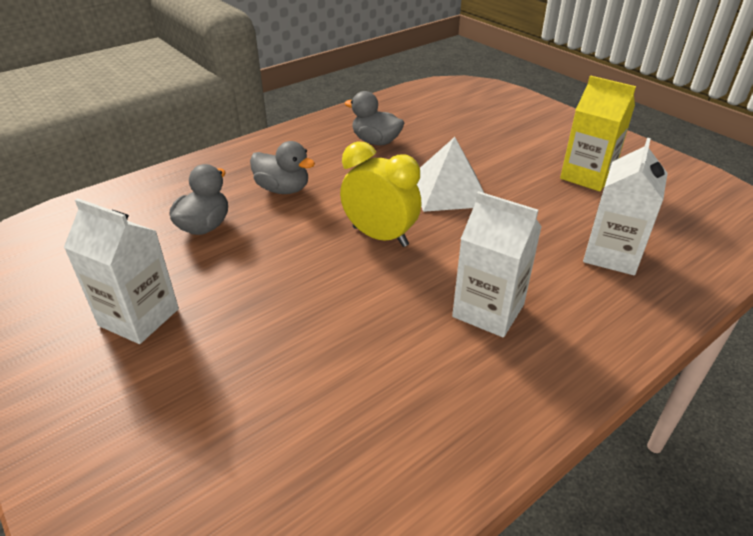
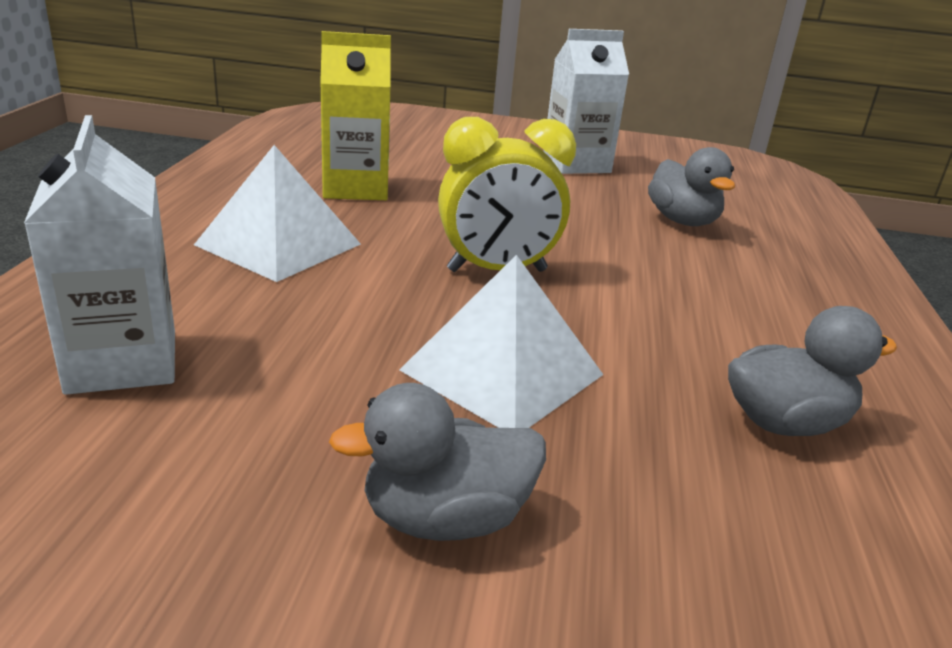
camera: 135 degrees right, 10 degrees down
grey duck [250,141,315,194] -> grey duck moved to [329,383,546,541]
white carton [452,191,542,337] -> white pyramid [194,145,361,282]
yellow carton [560,75,636,191] -> yellow carton moved to [320,31,391,200]

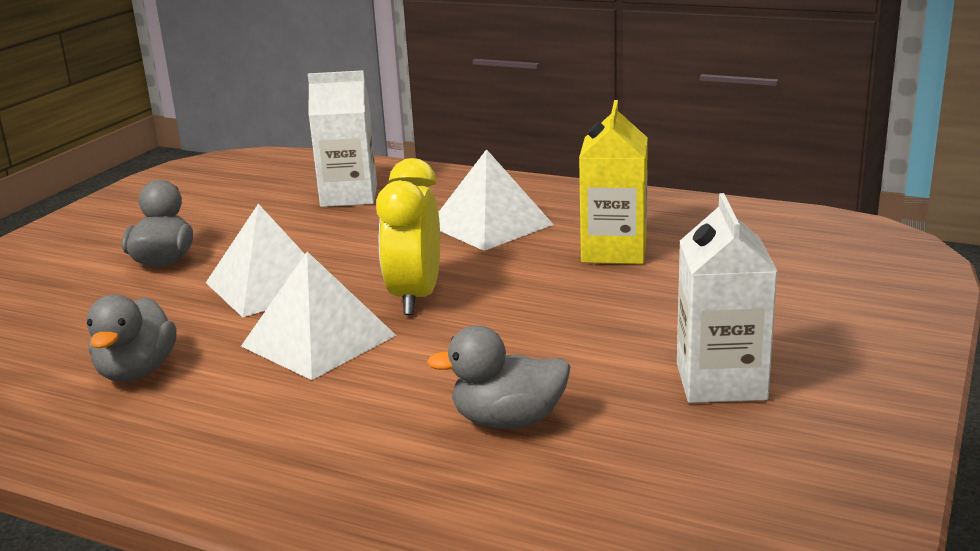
camera: 110 degrees right, 5 degrees down
none -> white pyramid [241,252,396,380]

